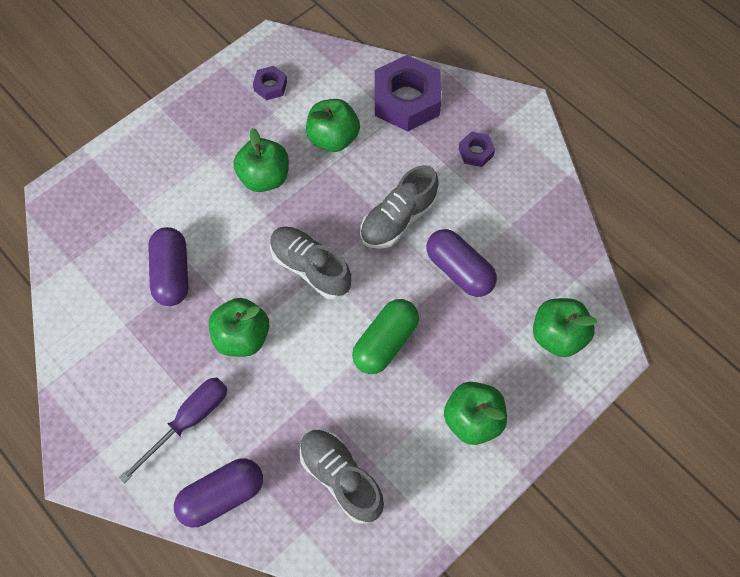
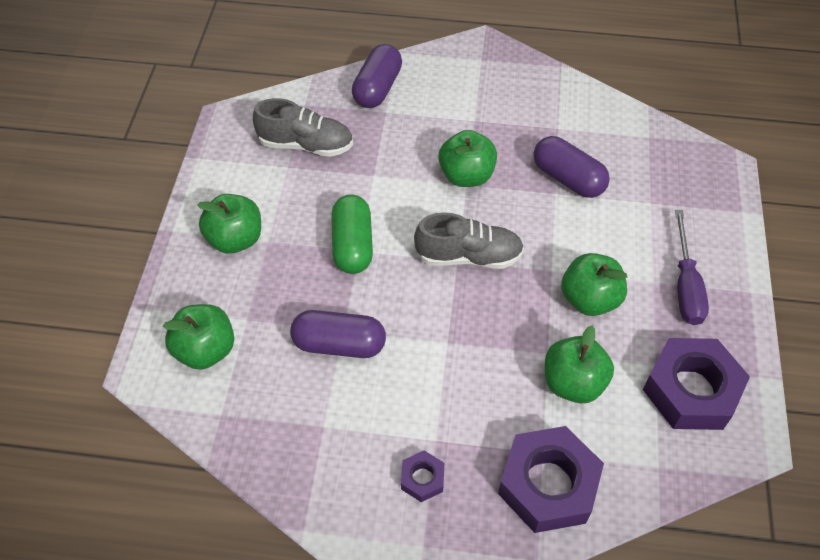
camera: 140 degrees right, 10 degrees down
purple screwdriver [119,378,227,483] -> purple screwdriver moved to [675,210,709,325]
purple nut [253,66,287,100] -> purple nut [643,338,750,430], size x2.13
grey shoe [360,165,439,249] -> none

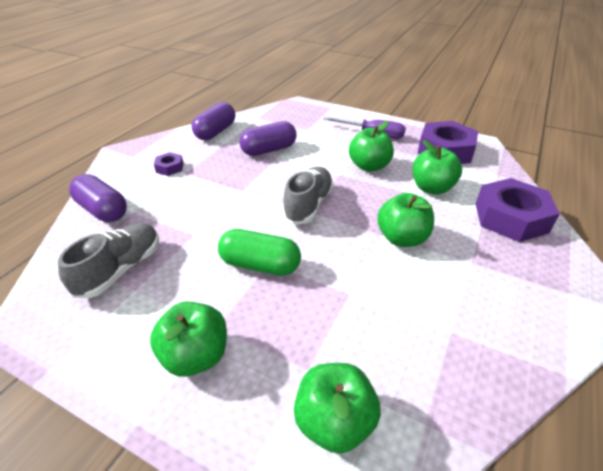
camera: 70 degrees left, 15 degrees down
purple capsule [290,310,386,358] -> purple capsule moved to [191,102,235,140]
purple nut [401,450,444,502] -> purple nut moved to [154,152,184,176]
green apple [438,130,497,187] -> green apple moved to [377,193,434,247]

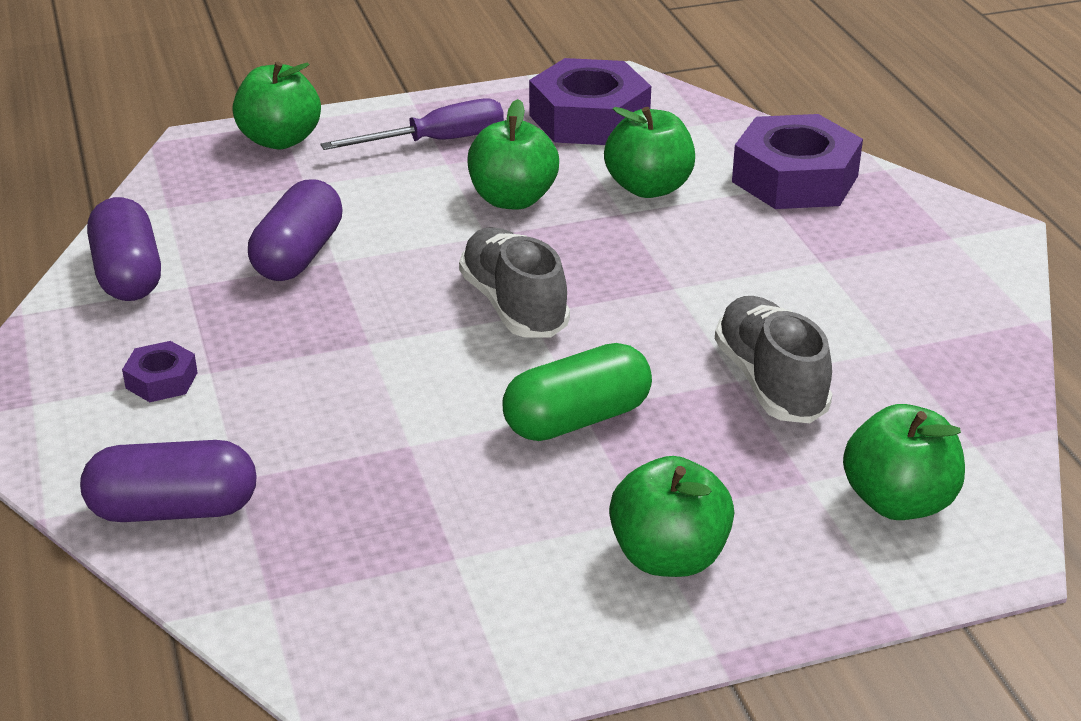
camera: 45 degrees left, 5 degrees down
grey shoe [58,223,159,298] -> grey shoe moved to [715,296,832,423]
green apple [377,193,434,247] -> green apple moved to [232,61,321,149]

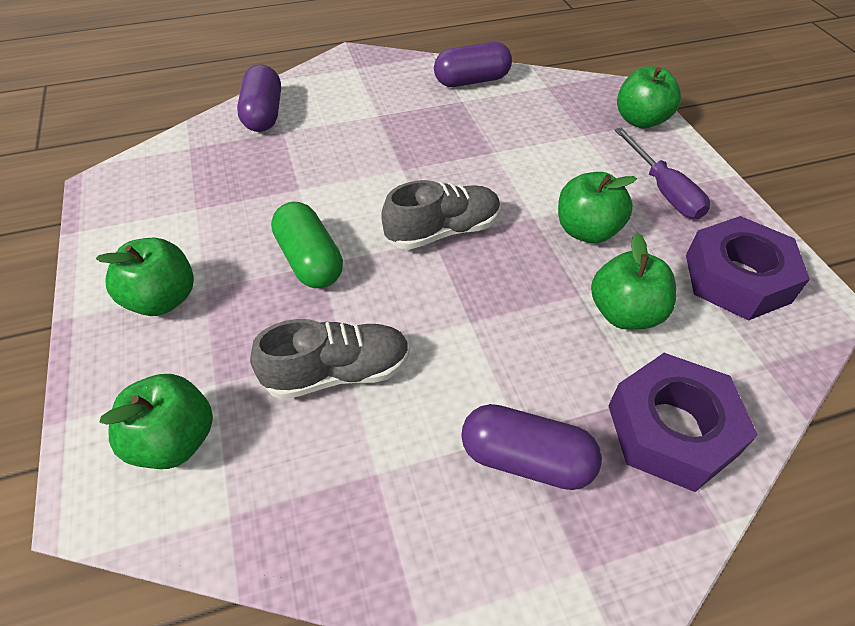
camera: 90 degrees right, 15 degrees up
purple nut [122,341,198,402] -> none
purple capsule [248,180,343,281] -> purple capsule moved to [461,404,602,490]

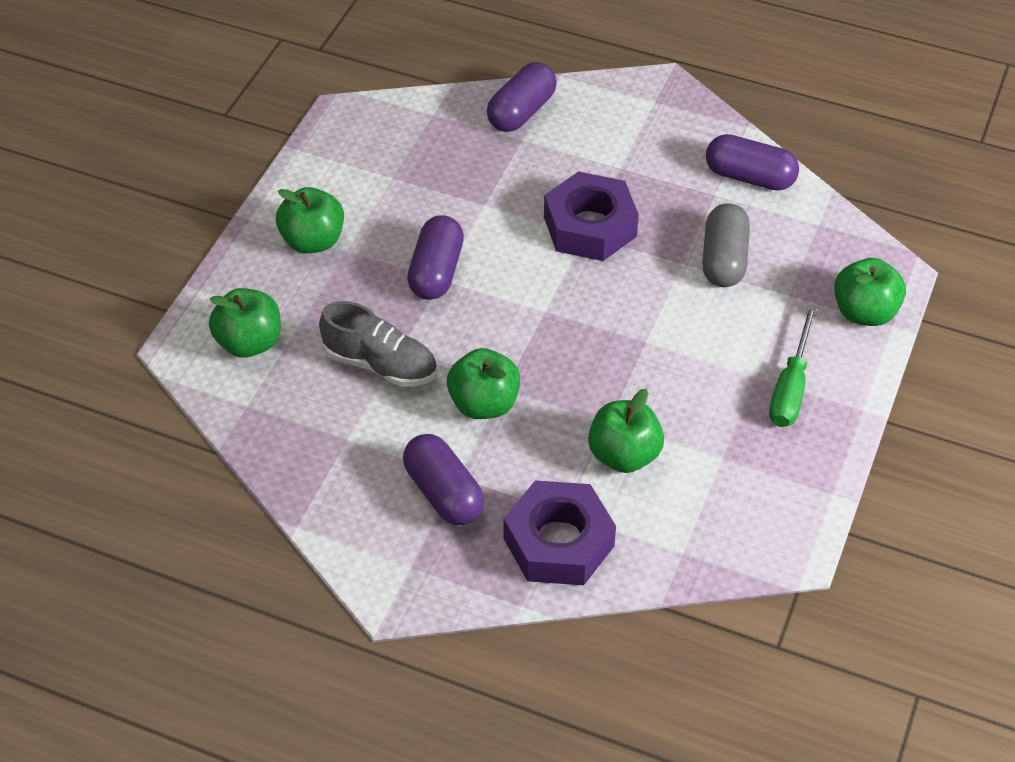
camera: 40 degrees right, 0 degrees up
green capsule [271,202,343,288] -> purple capsule [407,216,464,300]
grey shoe [381,180,501,250] -> none
green apple [558,172,637,243] -> green apple moved to [447,348,520,419]
purple screwdriver [615,128,710,219] -> green screwdriver [769,305,817,427]
purple nut [686,216,810,321] -> purple nut moved to [544,171,639,261]
none -> grey capsule [702,203,750,287]

